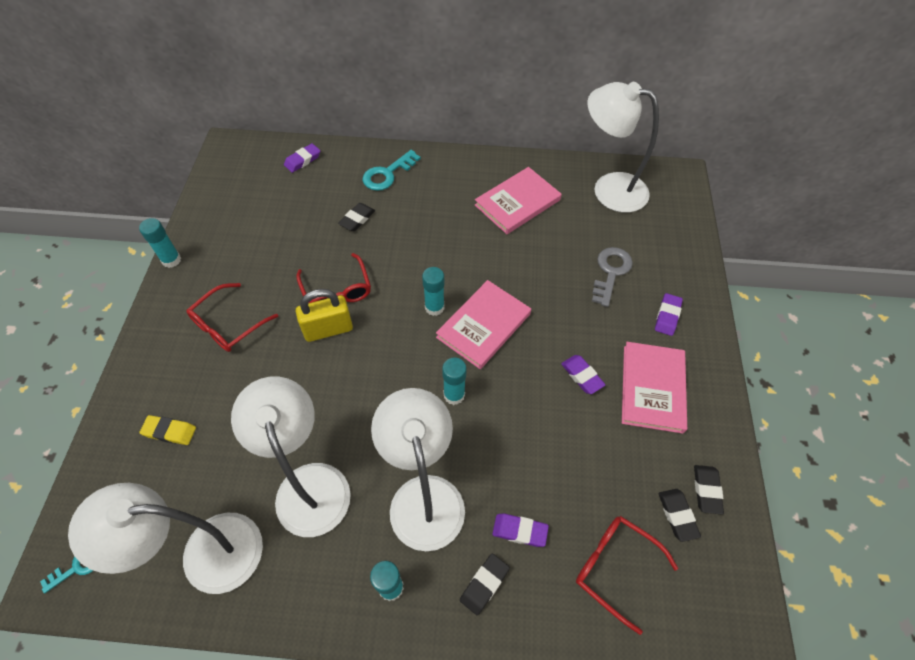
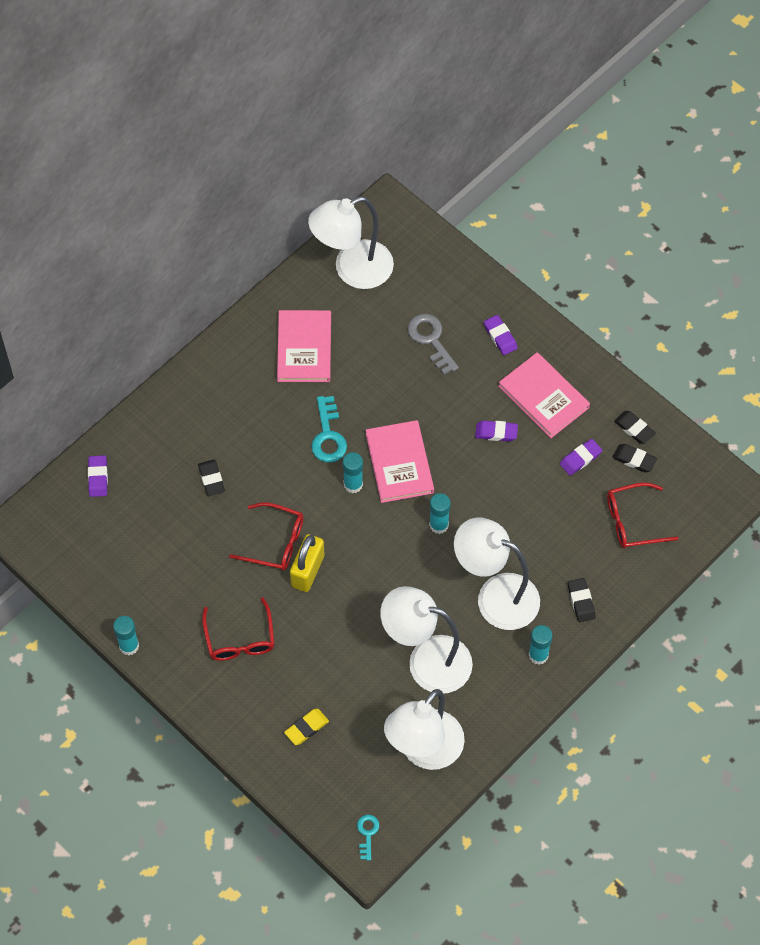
camera: 50 degrees left, 5 degrees up
turquoise key [362,150,421,191] -> turquoise key moved to [311,396,347,462]
purple eraser [492,513,549,547] -> purple eraser moved to [560,439,602,475]

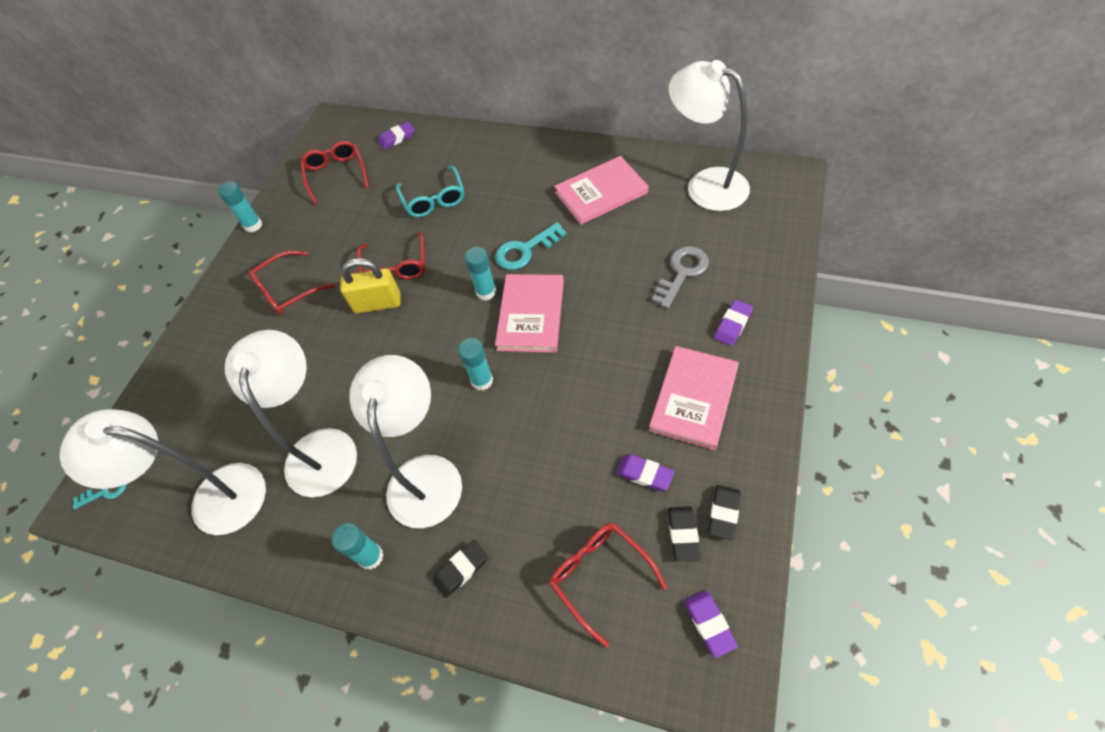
camera: 70 degrees right, 5 degrees down
black eraser [198,460,225,496] -> turquoise glasses [396,166,464,217]
yellow eraser [284,709,329,745] -> none
pink book [366,420,434,503] -> pink book turned 45 degrees counterclockwise [495,274,564,353]
purple eraser [475,420,518,441] -> purple eraser moved to [684,590,738,658]
none -> red glasses [300,141,369,204]

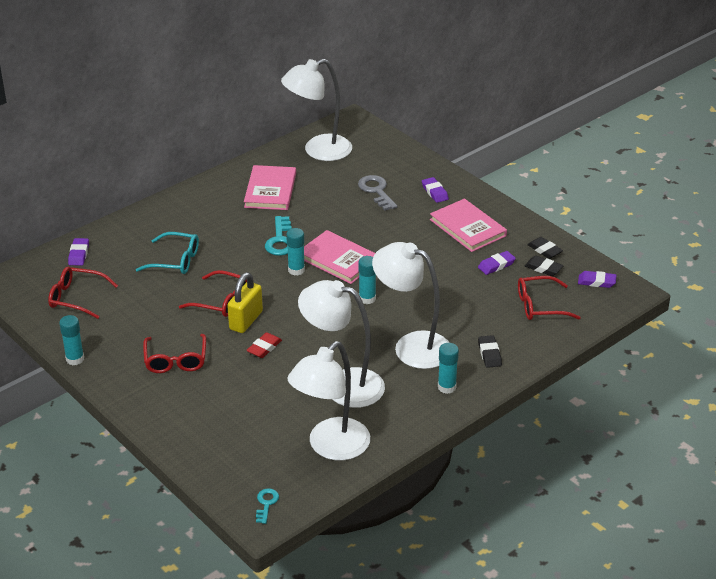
camera: 65 degrees left, 20 degrees down
none -> red eraser [246,332,282,358]

